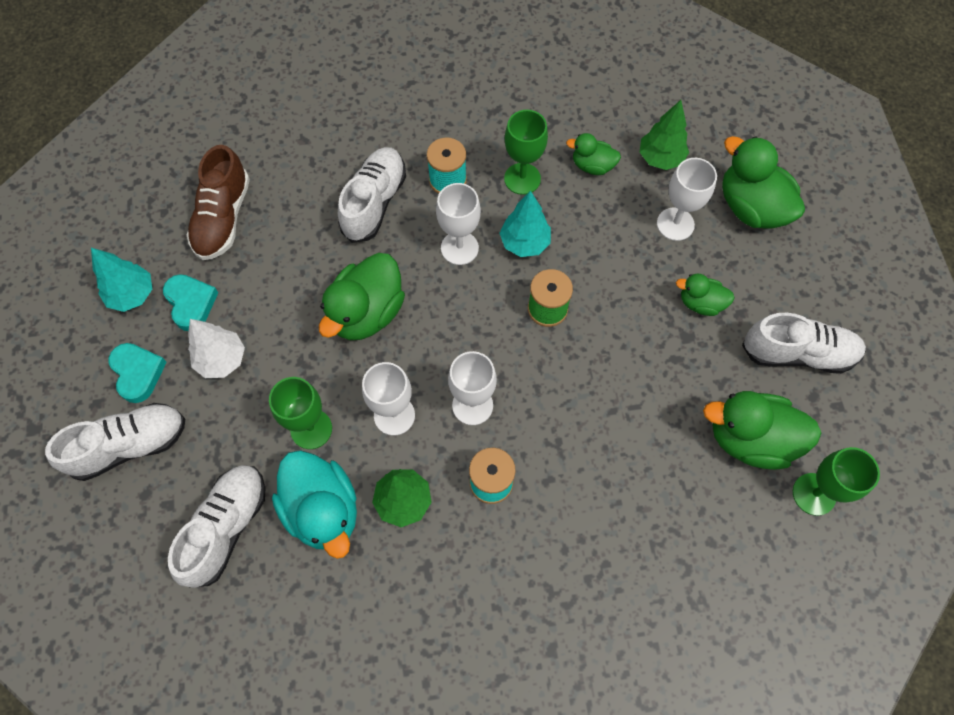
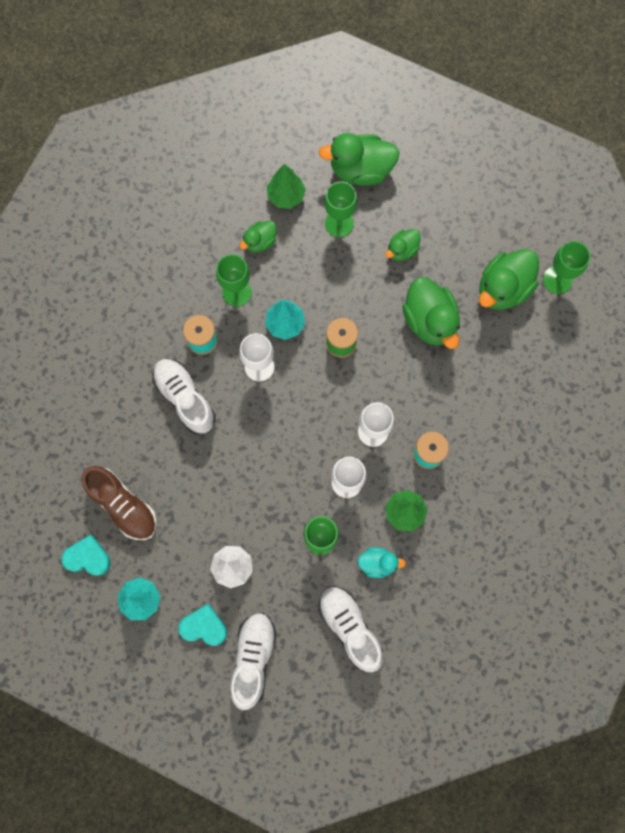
camera: 55 degrees left, 10 degrees up
turquoise heart [163,274,218,331] -> turquoise heart moved to [61,535,110,576]
turquoise duck [272,450,357,559] -> turquoise duck [358,547,406,578], size x0.55
green duck [319,253,405,340] -> green duck moved to [402,277,460,349]
white goblet [657,158,717,241] -> green goblet [324,181,357,237]
white shoe [742,313,866,374] -> none

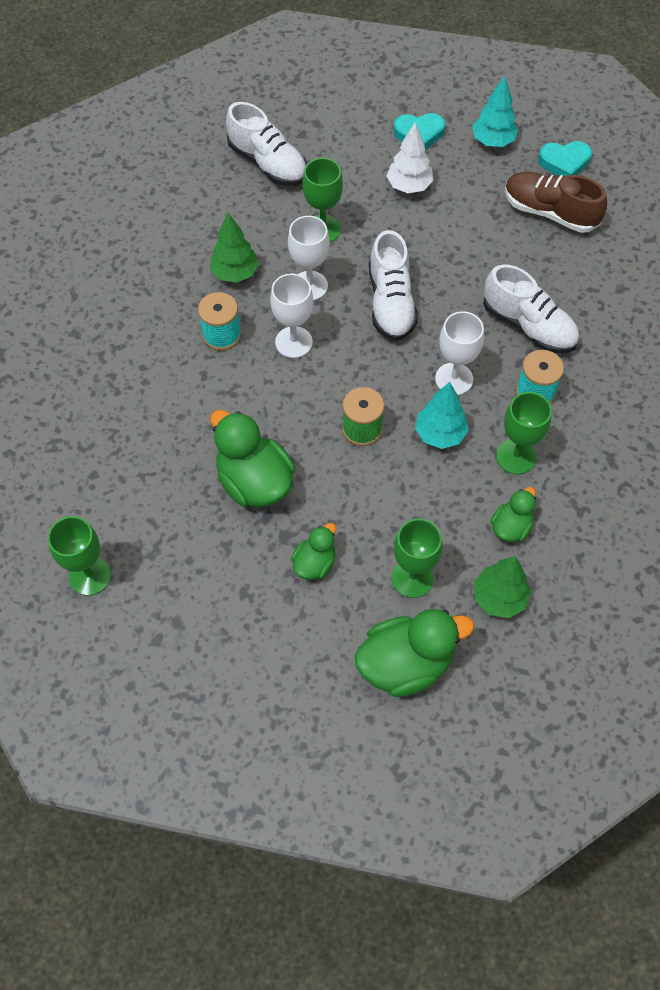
camera: 165 degrees right, 15 degrees down
white shoe [230,612,277,710] -> white shoe moved to [369,230,418,341]
turquoise duck [358,547,406,578] -> none
green duck [479,249,539,310] -> none

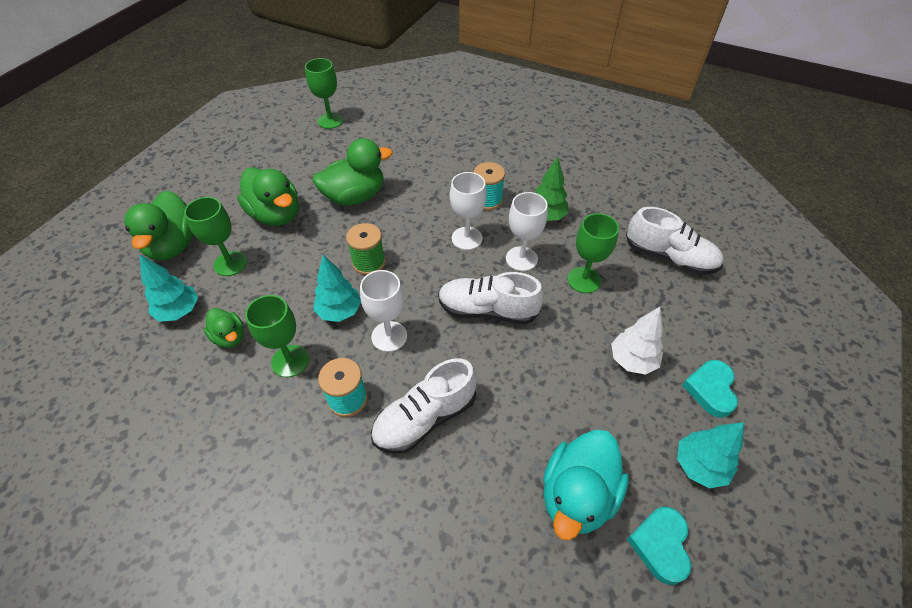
camera: 105 degrees right, 10 degrees down
white shoe [226,102,307,186] -> white shoe turned 120 degrees counterclockwise [626,207,723,275]
green duck [291,523,336,580] -> green duck [237,167,299,226], size x1.82
green tree [474,556,531,618] -> turquoise tree [139,254,198,322]
brown shoe [505,172,607,233] -> turquoise duck [543,430,629,541]

